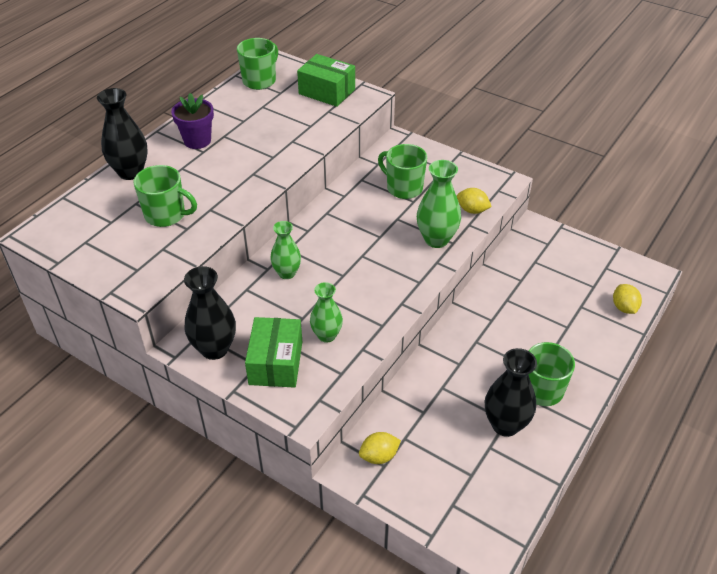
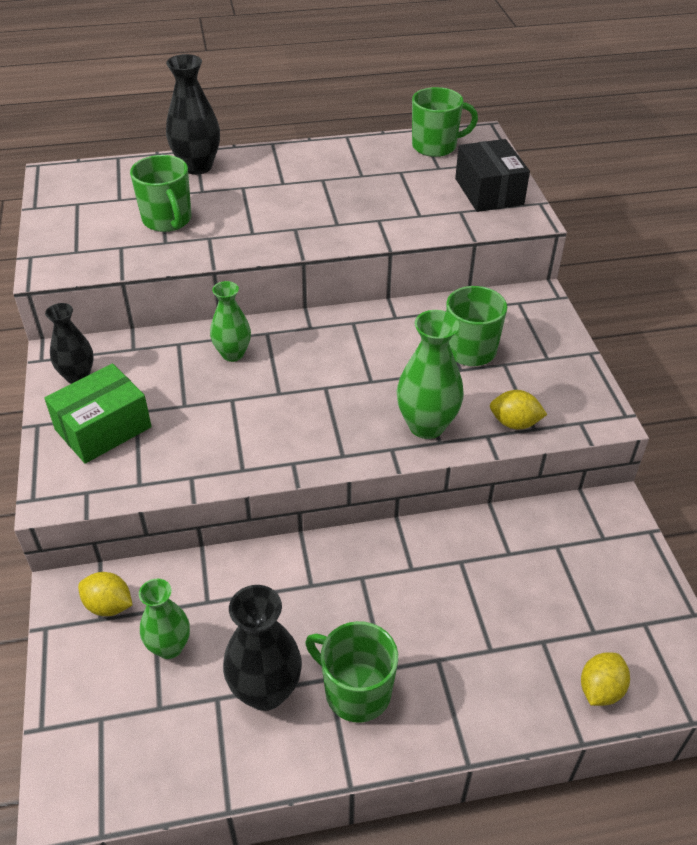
camera: 45 degrees right, 0 degrees up
purple flower pot [171,93,214,149] -> none
black vase [184,266,236,360] -> black vase [45,303,94,384], size x0.66
green box [297,54,355,107] -> black box [455,139,530,212]
green vase [310,282,343,343] -> green vase moved to [139,579,190,659]
yellow lemon [457,188,492,214] -> yellow lemon turned 60 degrees counterclockwise [490,390,547,429]

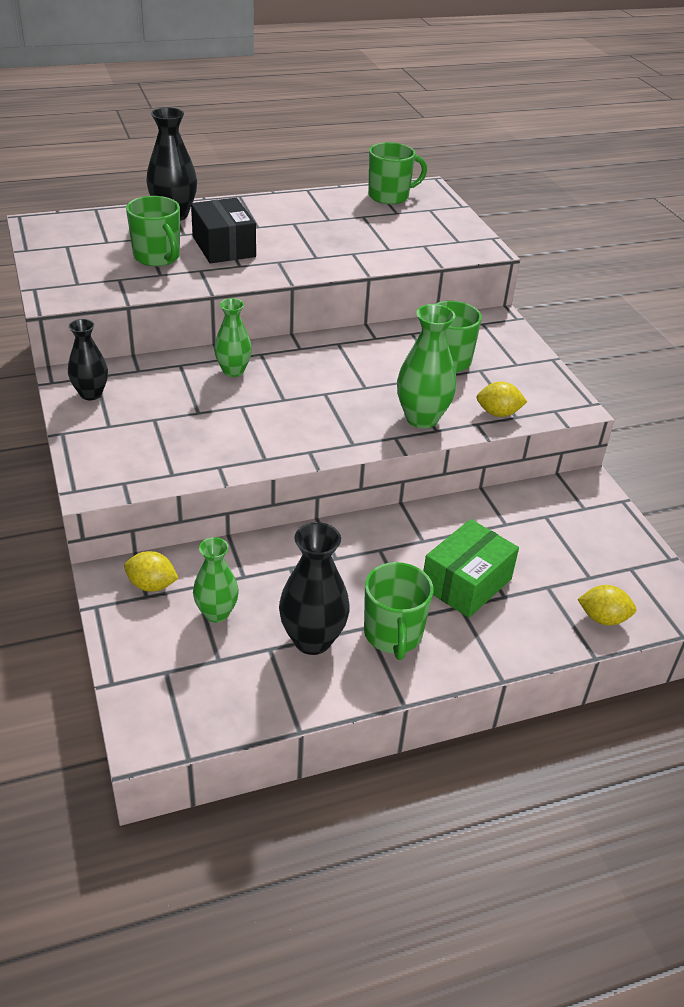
camera: 10 degrees left, 5 degrees down
green box [44,363,152,464] -> green box moved to [423,519,519,618]
green mug [305,621,398,723] -> green mug turned 120 degrees counterclockwise [364,562,433,660]
black box [455,139,530,212] -> black box moved to [191,198,256,264]
yellow lemon [581,652,630,706] -> yellow lemon turned 75 degrees clockwise [577,585,636,625]

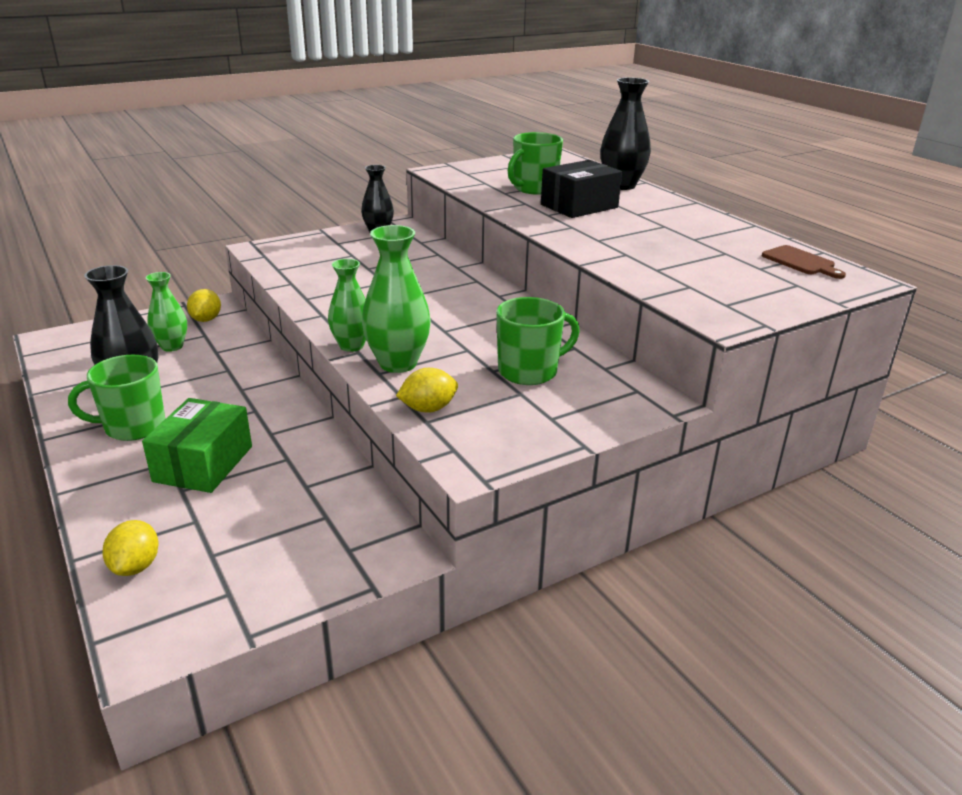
camera: 80 degrees right, 10 degrees down
green vase [214,298,252,377] -> green vase moved to [328,259,366,352]
green mug [368,142,427,204] -> brown cutting board [762,245,846,279]
green box [423,519,519,618] -> green box turned 75 degrees clockwise [142,398,252,493]
yellow lemon [477,382,527,417] -> yellow lemon turned 75 degrees clockwise [396,368,458,413]

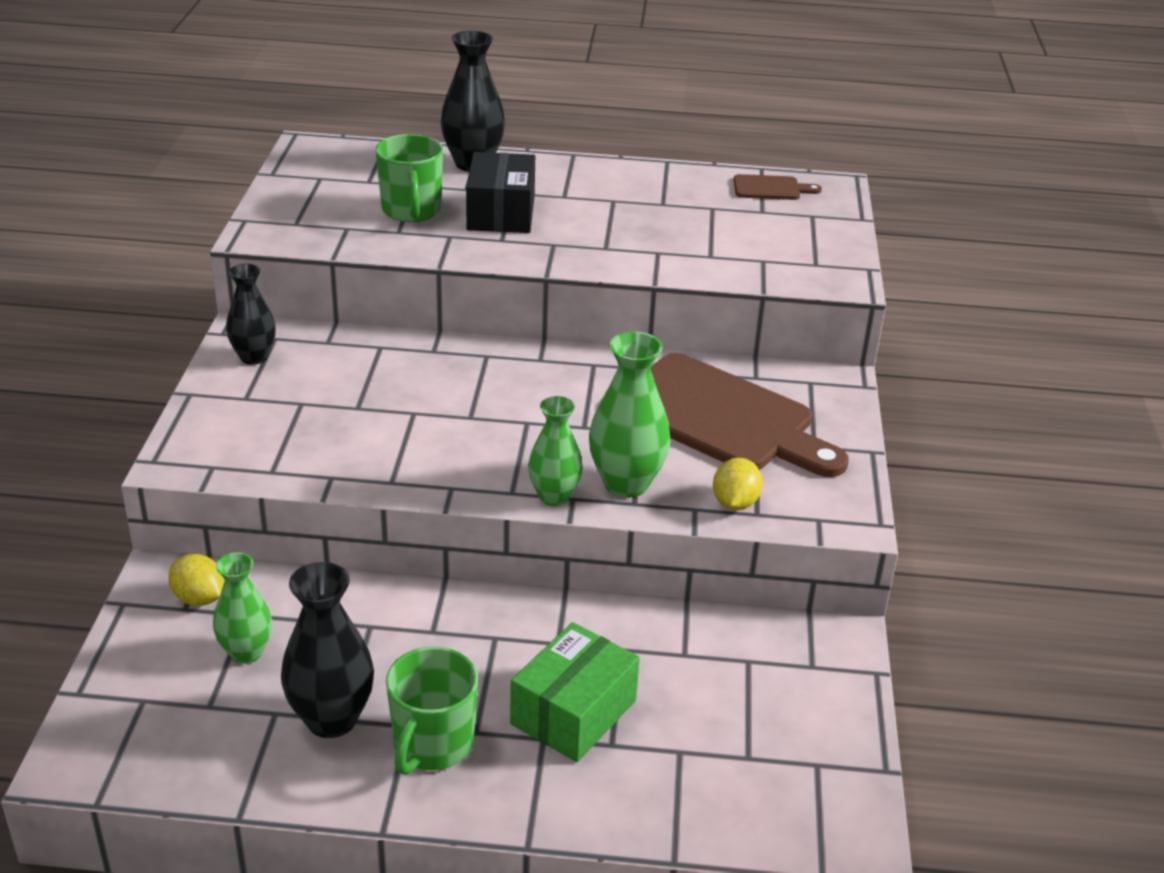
camera: 55 degrees left, 5 degrees up
yellow lemon [102,520,159,576] -> none
green box [142,398,252,493] -> green box turned 75 degrees clockwise [510,622,640,762]
green mug [496,297,580,385] -> brown cutting board [651,353,849,477]

